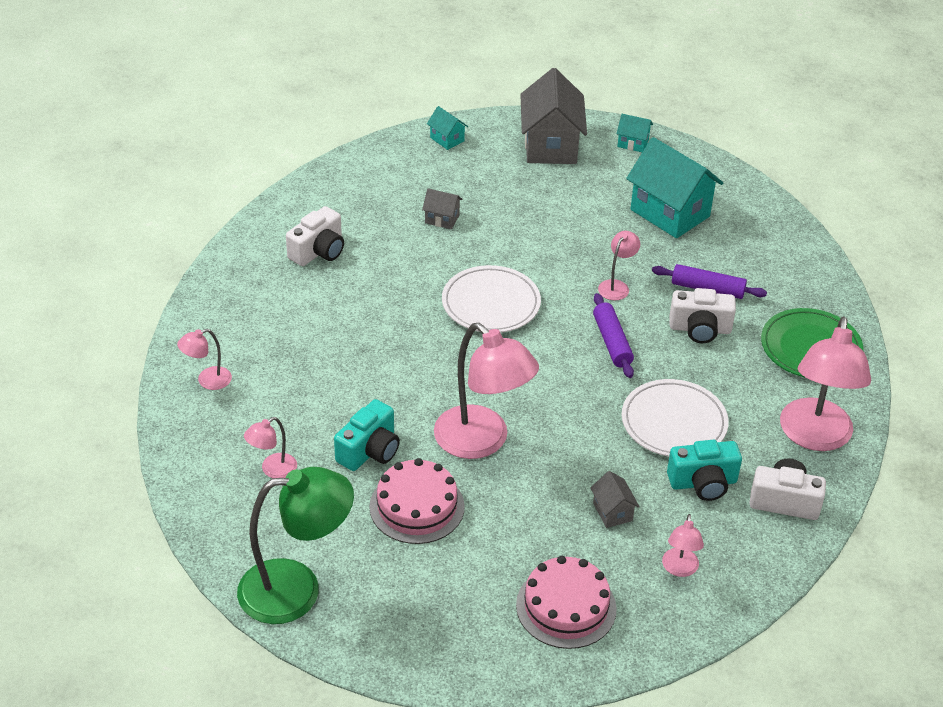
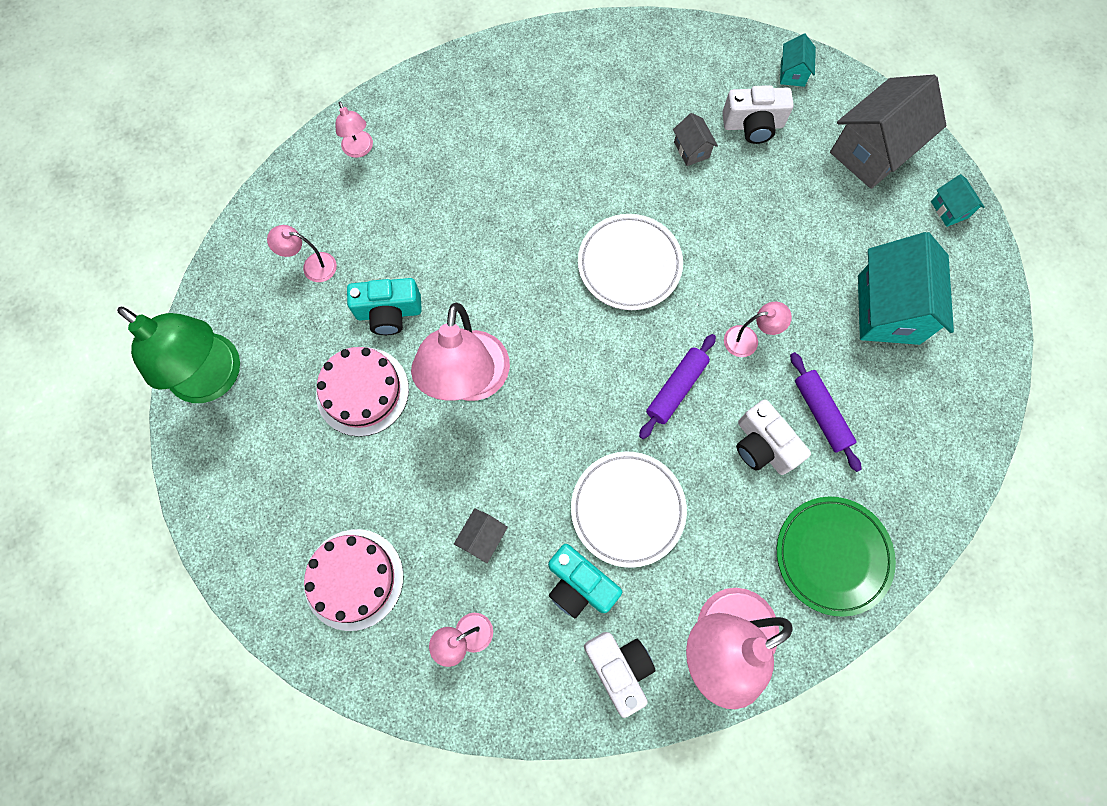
camera: 50 degrees right, 30 degrees up
pink lamp [177,329,232,390] -> pink lamp turned 135 degrees counterclockwise [335,101,373,158]
white camera [286,206,344,266] -> white camera moved to [722,85,794,144]

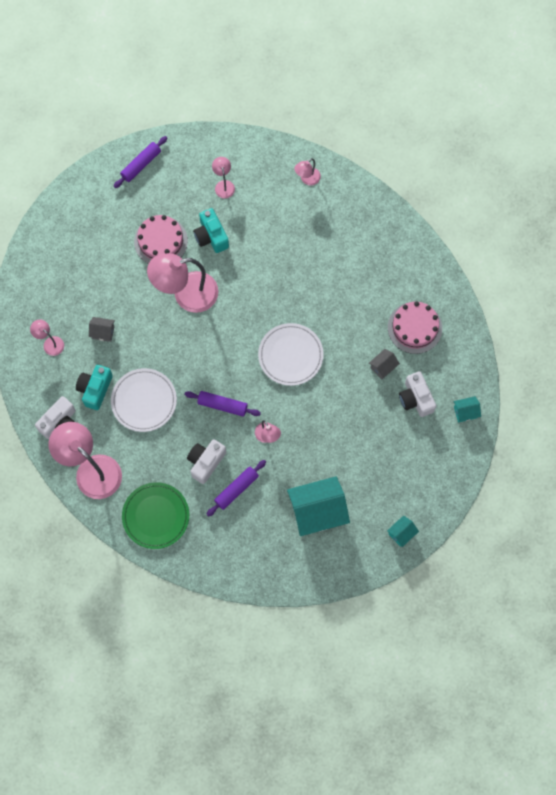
camera: 70 degrees right, 0 degrees up
green lamp [117,307,240,403] -> purple rolling pin [114,136,167,188]
pink cake [304,529,404,631] -> pink cake moved to [388,302,442,354]
grey house [830,75,946,189] -> none

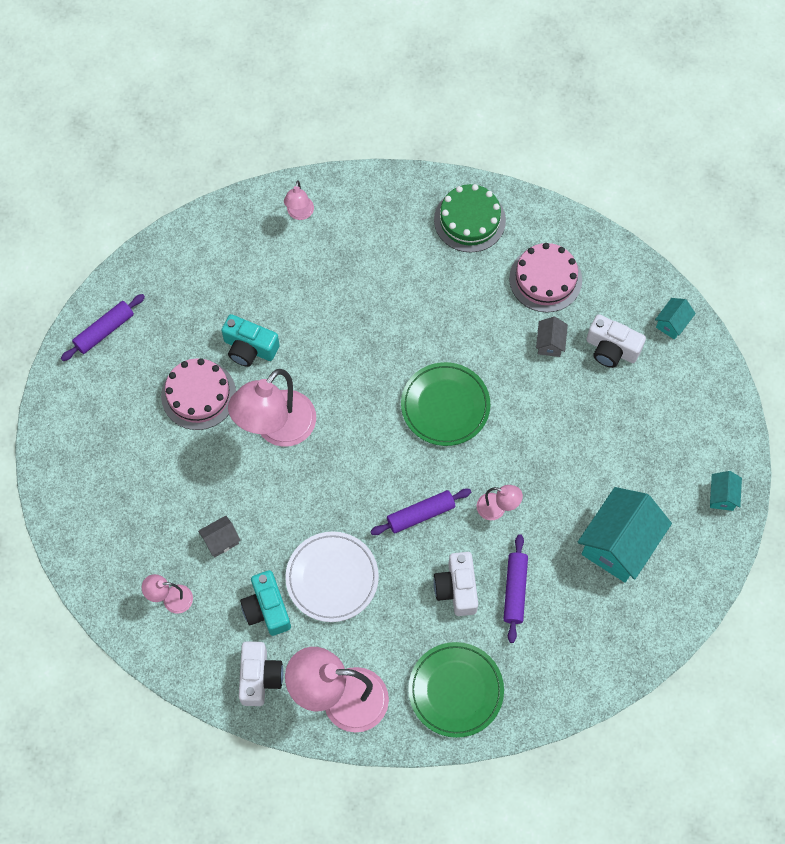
camera: 40 degrees left, 5 degrees down
purple rolling pin [114,136,167,188] -> purple rolling pin turned 45 degrees clockwise [61,294,145,361]
pink lamp [212,157,235,198] -> none
white plate [258,323,324,386] -> green plate [401,362,490,446]
none -> green cake [434,184,506,252]

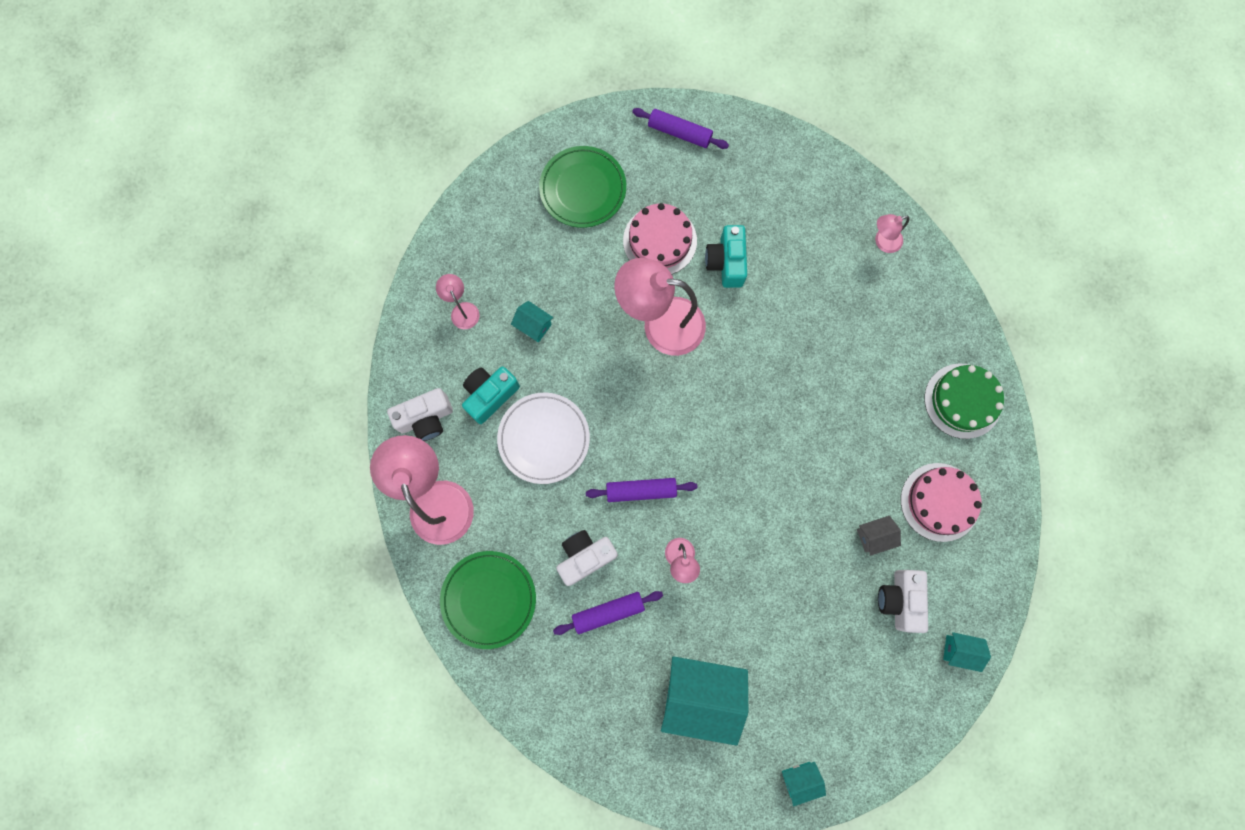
camera: 65 degrees right, 10 degrees up
grey house [198,516,240,557] -> turquoise house [511,301,554,343]
purple rolling pin [370,489,471,535] -> purple rolling pin turned 45 degrees counterclockwise [586,478,697,502]
green plate [401,362,490,446] -> green plate moved to [539,146,626,228]

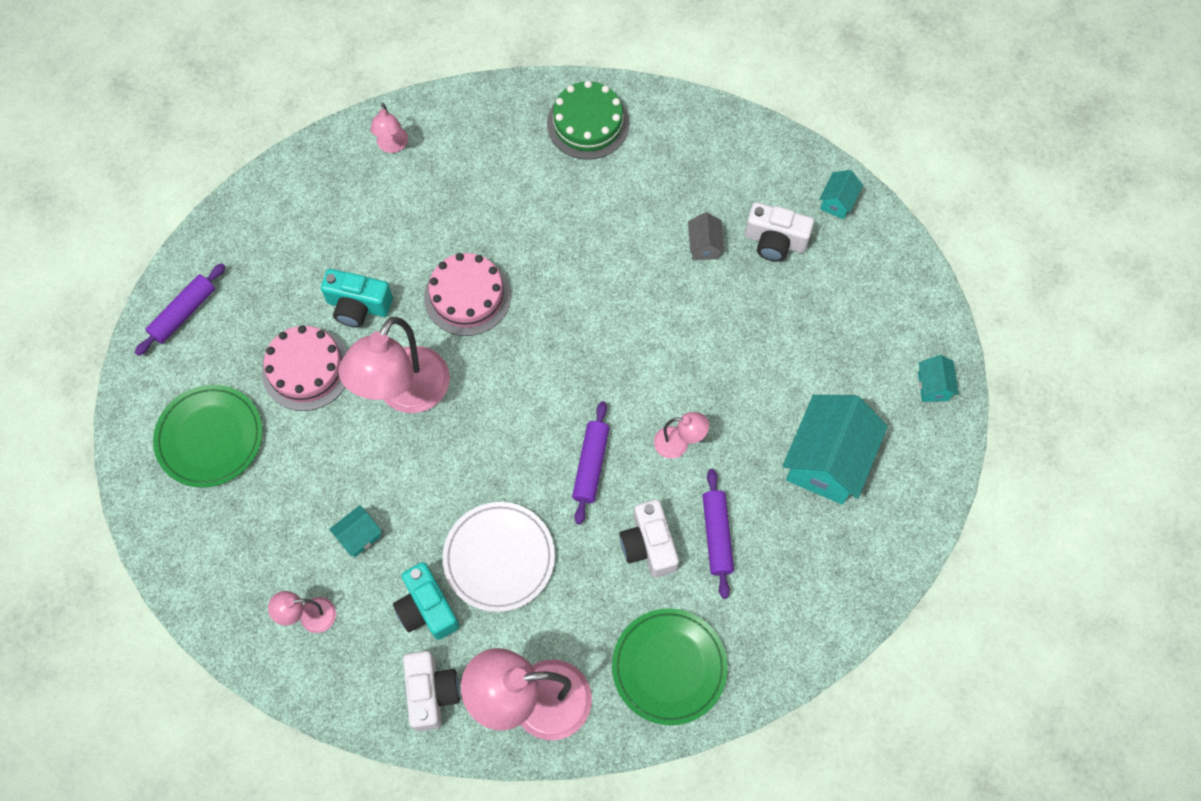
camera: 75 degrees left, 10 degrees down
pink cake [901,463,982,542] -> pink cake moved to [424,253,511,336]

